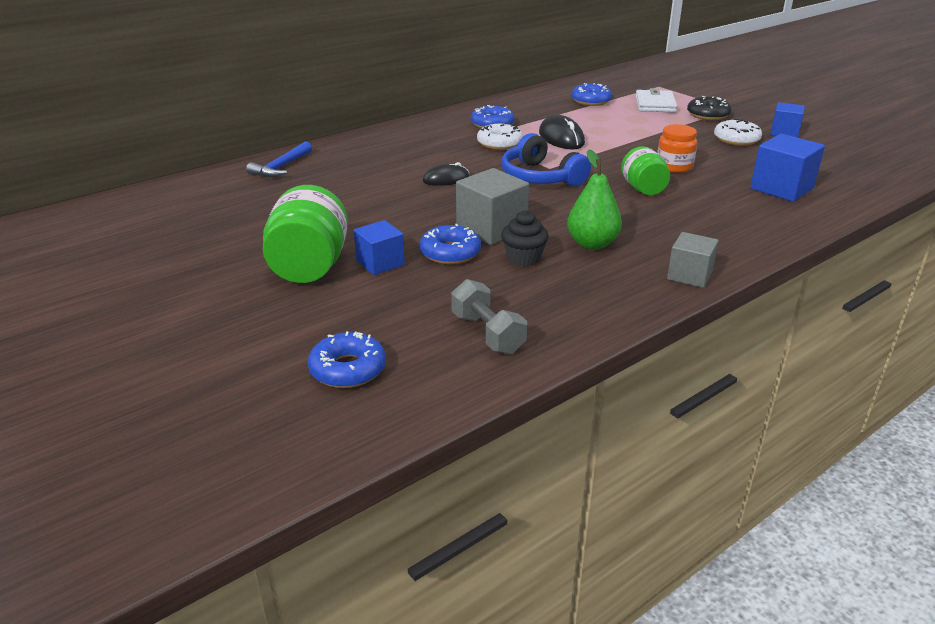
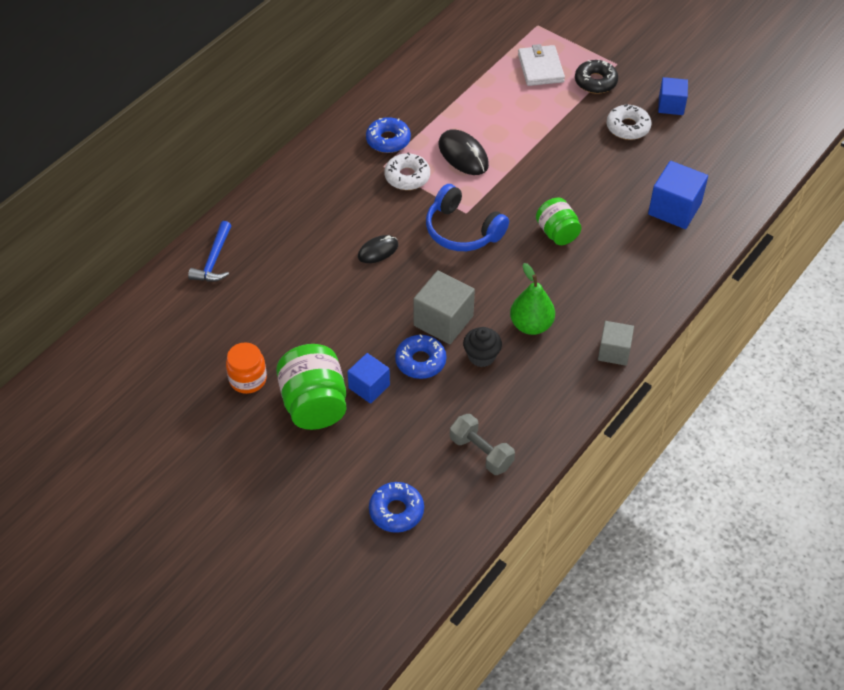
camera: 15 degrees left, 20 degrees up
blue donut [571,83,612,106] -> none
orange jar [657,124,697,173] -> orange jar moved to [226,342,267,394]

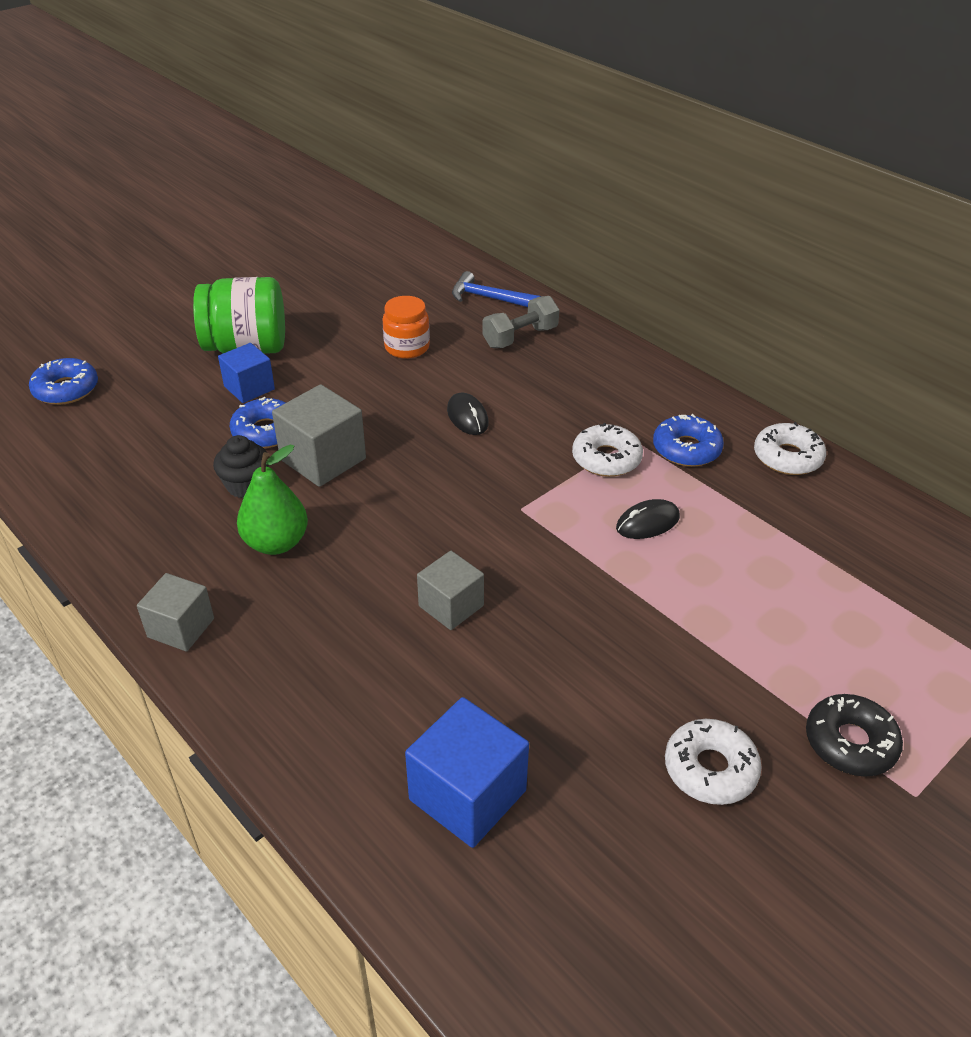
camera: 100 degrees right, 10 degrees down
orange jar [226,342,267,394] -> orange jar moved to [382,296,430,359]
blue headphones [426,184,509,251] -> none
black mouse [439,130,489,175] -> black mouse [616,499,680,539], size x0.65
grey dumbbell [450,414,515,475] -> grey dumbbell moved to [482,296,559,348]
white wallet [518,44,565,86] -> none
green jar [536,198,582,245] -> grey cube [417,551,484,630]
blue cube [658,77,688,115] -> none
none -> white donut [754,422,826,475]

